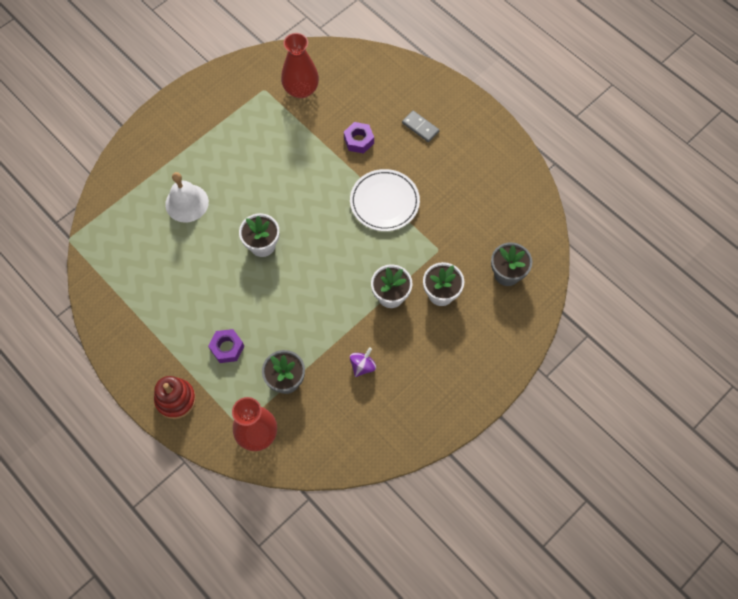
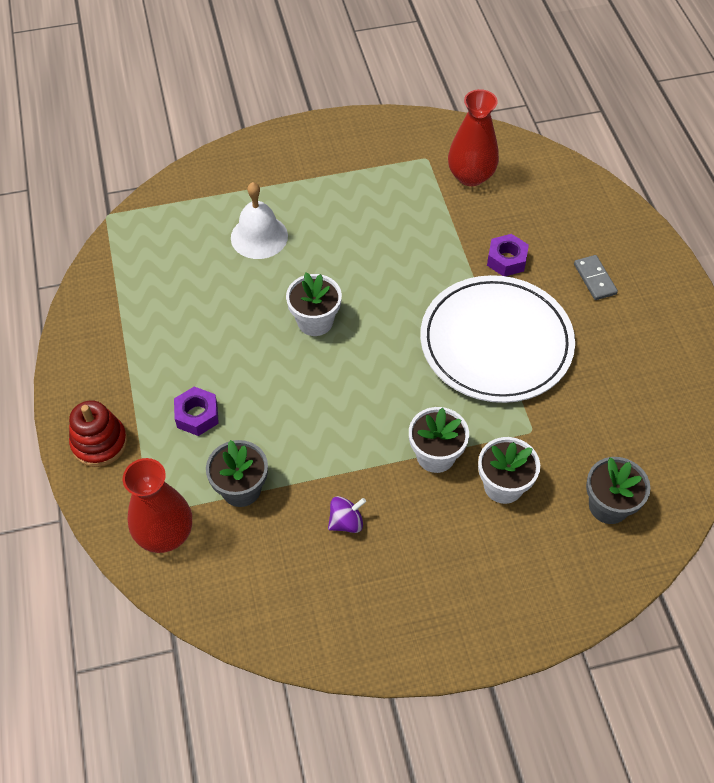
camera: 30 degrees right, 10 degrees down
white plate [350,169,420,231] -> white plate [420,275,575,403], size x1.54

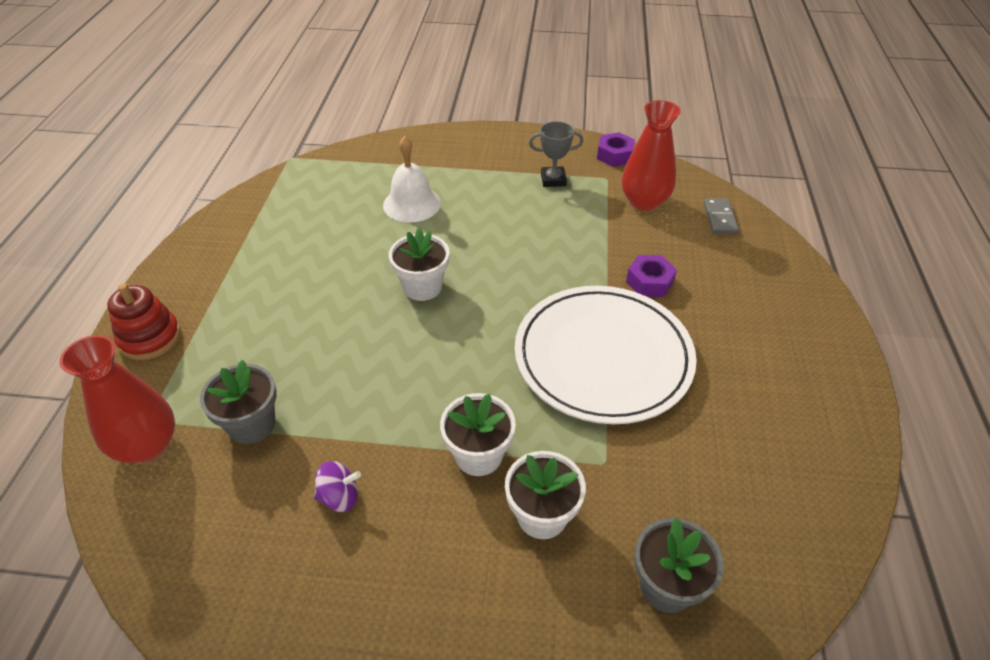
camera: 20 degrees right, 10 degrees down
purple nut [174,387,219,436] -> purple nut moved to [597,132,635,167]
grey domino [574,255,618,300] -> grey domino moved to [704,198,739,234]
none -> grey trophy [529,121,583,187]

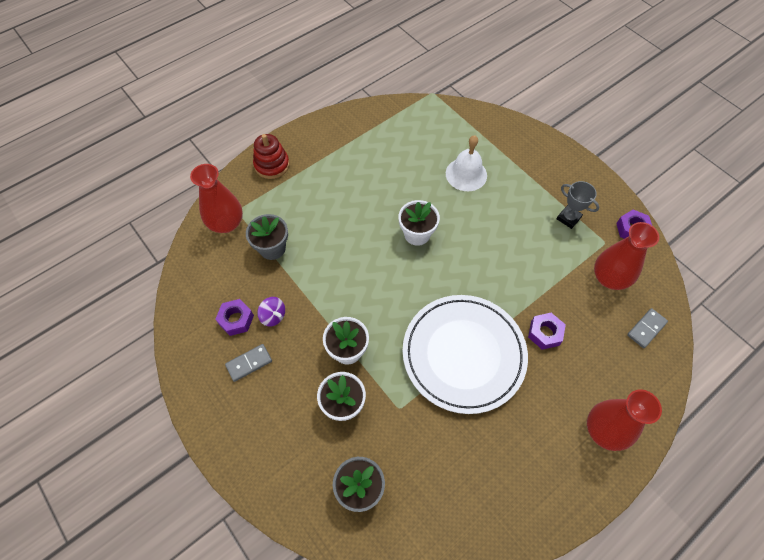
camera: 45 degrees right, 15 degrees up
none -> purple nut [215,299,254,336]
none -> grey domino [225,344,272,382]
none -> red vase [587,389,662,451]

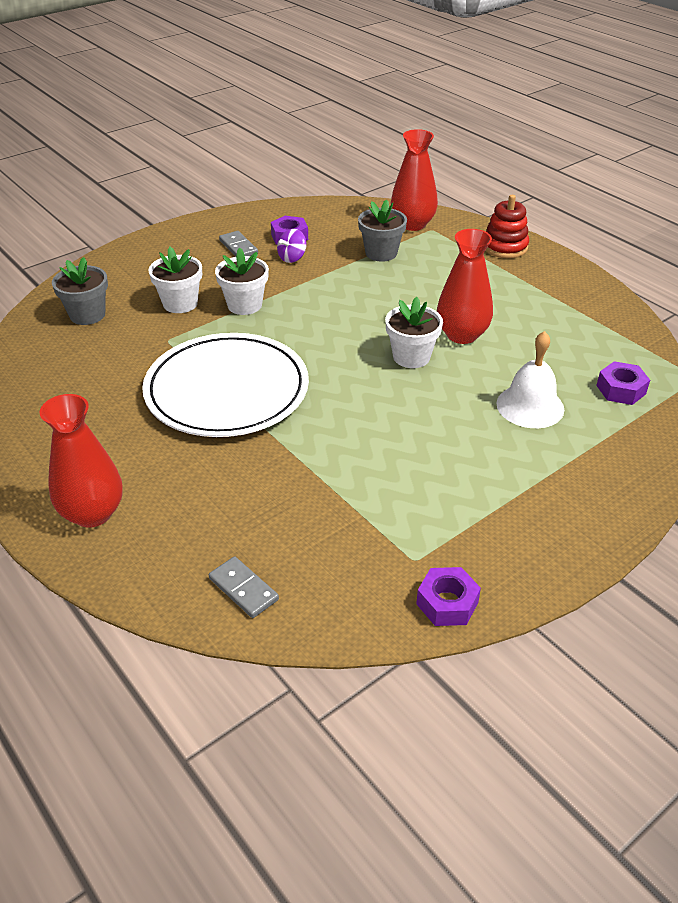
camera: 90 degrees right, 20 degrees down
purple nut [528,313,566,350] -> purple nut moved to [596,361,650,405]
grey trophy [557,181,599,229] -> none
red vase [594,222,659,290] -> red vase moved to [437,229,493,344]

